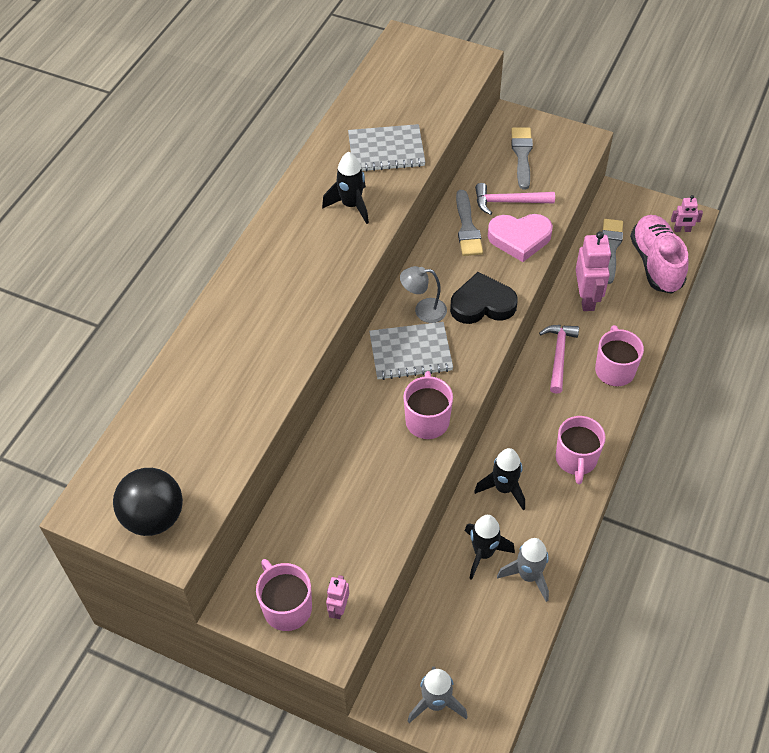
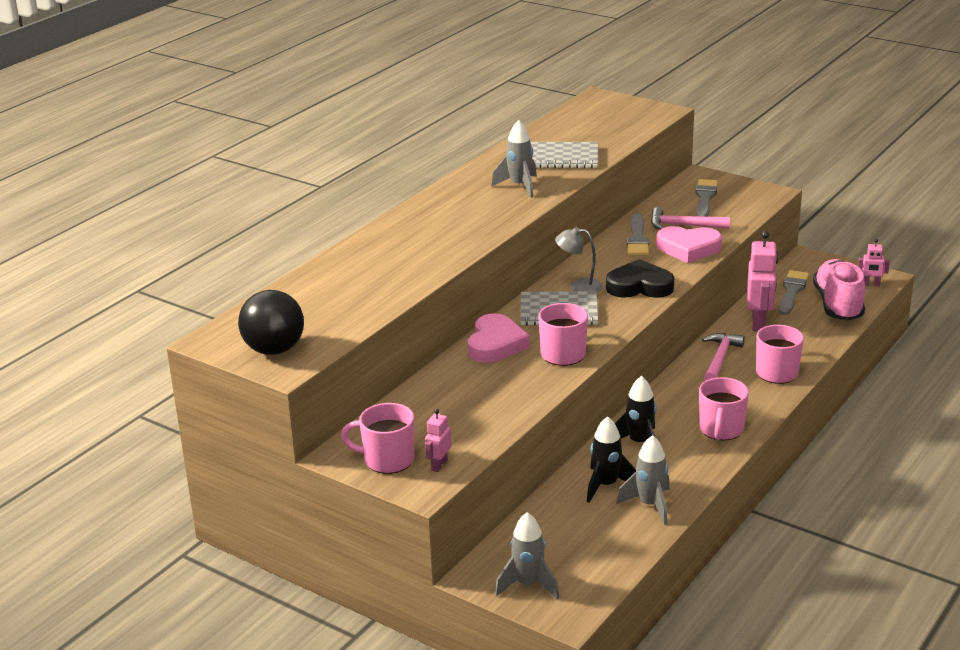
camera: 10 degrees right, 25 degrees down
pink mug [256,559,312,631] -> pink mug turned 60 degrees counterclockwise [341,403,414,474]
black rocket [322,152,369,224] -> grey rocket [491,120,537,198]
none -> pink heart [468,313,530,363]

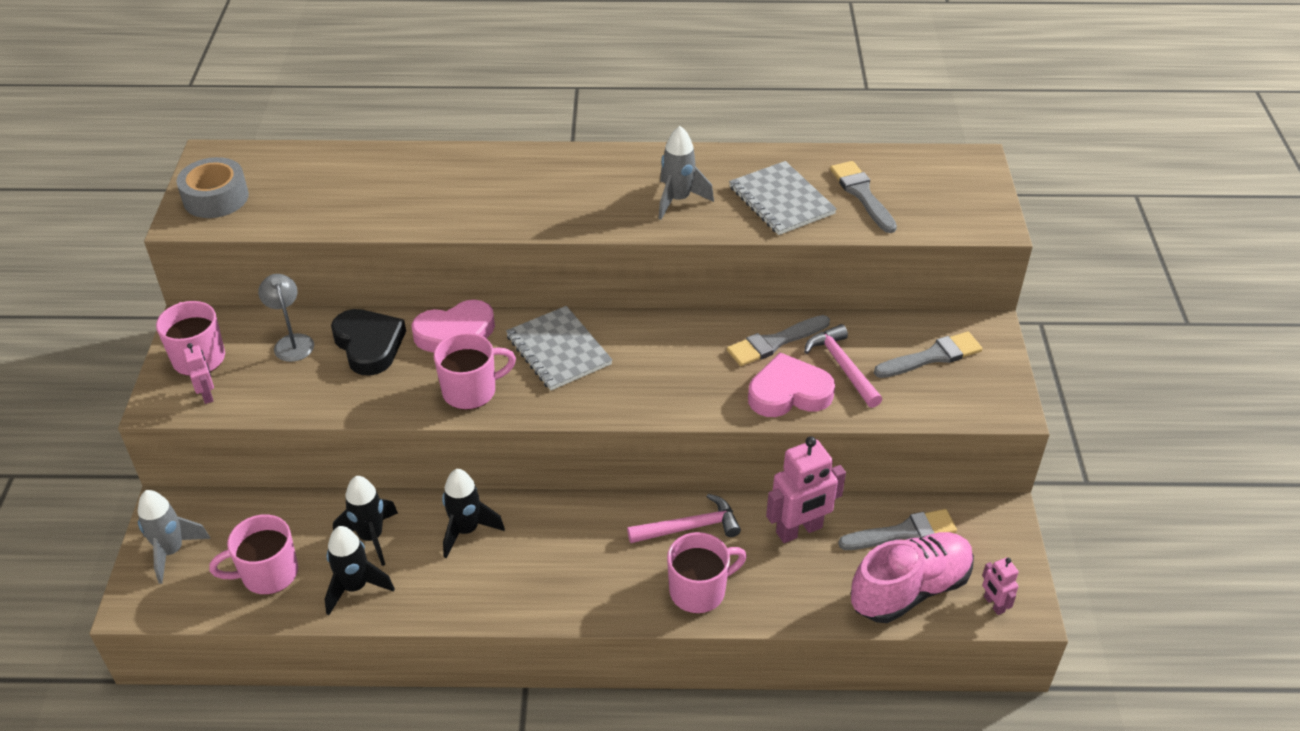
camera: 55 degrees right, 15 degrees up
black ball [238,290,304,355] -> grey tape [177,157,249,218]
pink robot [425,409,451,472] -> pink robot turned 75 degrees clockwise [183,343,214,404]
grey lamp [555,227,603,292] -> grey lamp moved to [258,274,314,362]
black heart [606,259,674,298] -> black heart moved to [331,309,406,375]
grey rocket [616,435,670,525] -> black rocket [325,526,395,615]
pink heart [656,226,722,263] -> pink heart turned 105 degrees clockwise [748,353,835,417]
pink mug [699,377,749,440] -> pink mug moved to [209,514,298,595]
none -> grey brush [830,161,897,233]

